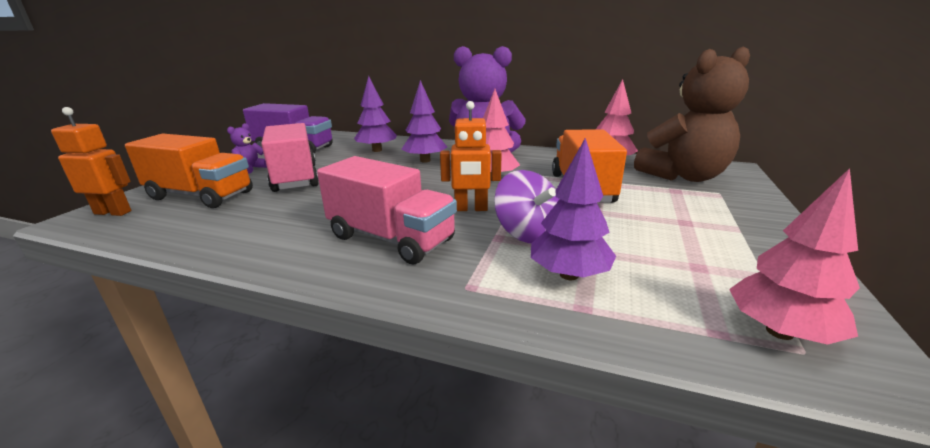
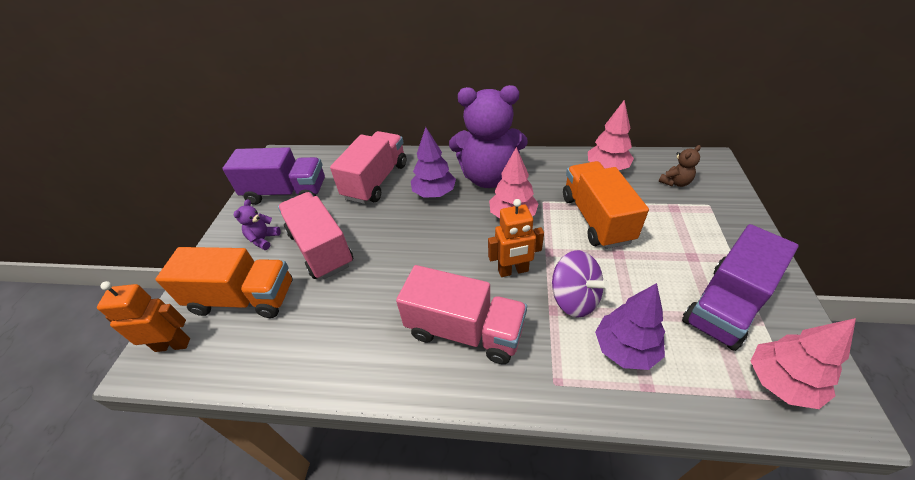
camera: 10 degrees left, 20 degrees up
purple tree [354,76,397,152] -> pink truck [330,131,406,204]
brown teddy bear [634,47,750,182] -> brown teddy bear [658,145,701,187], size x0.40
none -> purple truck [682,224,799,351]

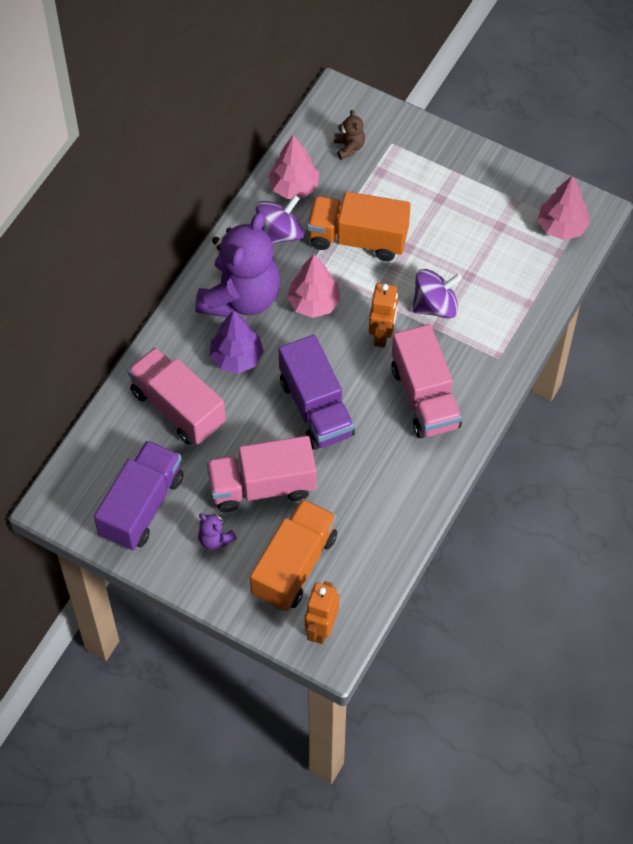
camera: 70 degrees left, 15 degrees up
pink truck [396,265,527,364] -> pink truck turned 120 degrees clockwise [391,324,462,438]
purple tree [595,283,665,370] -> none
purple truck [682,224,799,351] -> purple truck moved to [278,335,355,450]
none -> purple spinning top [256,195,304,244]

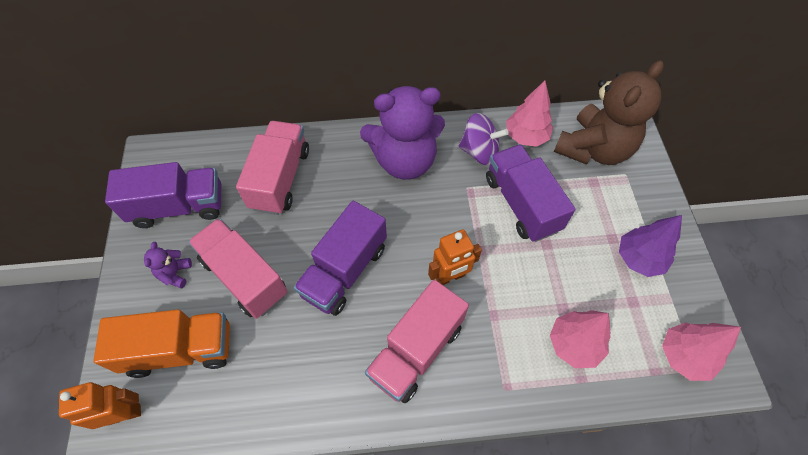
camera: 55 degrees right, 0 degrees up
purple tree [210,310,264,374] -> purple tree moved to [619,215,682,277]
pink tree [287,254,341,318] -> pink tree moved to [550,310,611,368]
orange truck [307,192,411,261] -> purple truck [486,144,575,242]
brown teddy bear [334,110,365,160] -> brown teddy bear [554,60,664,165], size x2.49
purple spinning top [412,269,462,319] -> none

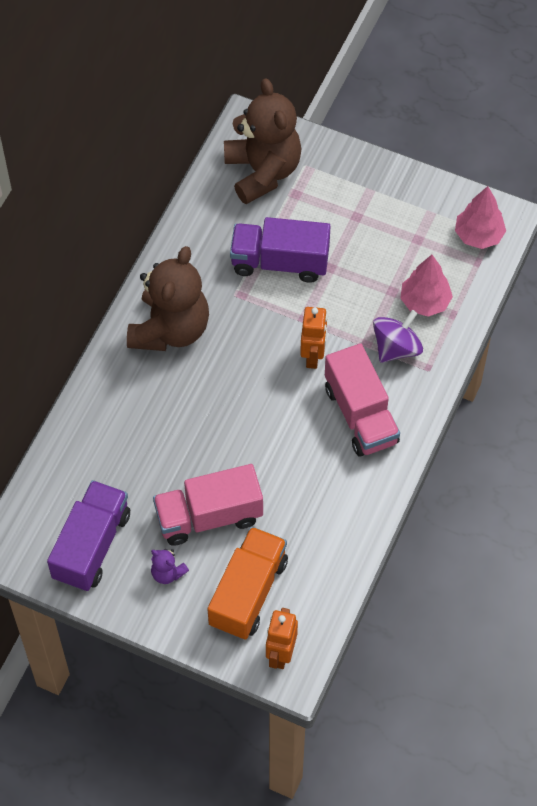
camera: 60 degrees left, 0 degrees up
pink truck [236,121,309,215] -> none
purple truck [294,201,387,316] -> none
purple teddy bear [360,86,445,180] -> brown teddy bear [127,246,209,351]
purple spinning top [459,113,509,165] -> purple spinning top moved to [373,310,423,363]
pink tree [506,81,553,147] -> none
purple tree [619,215,682,277] -> none

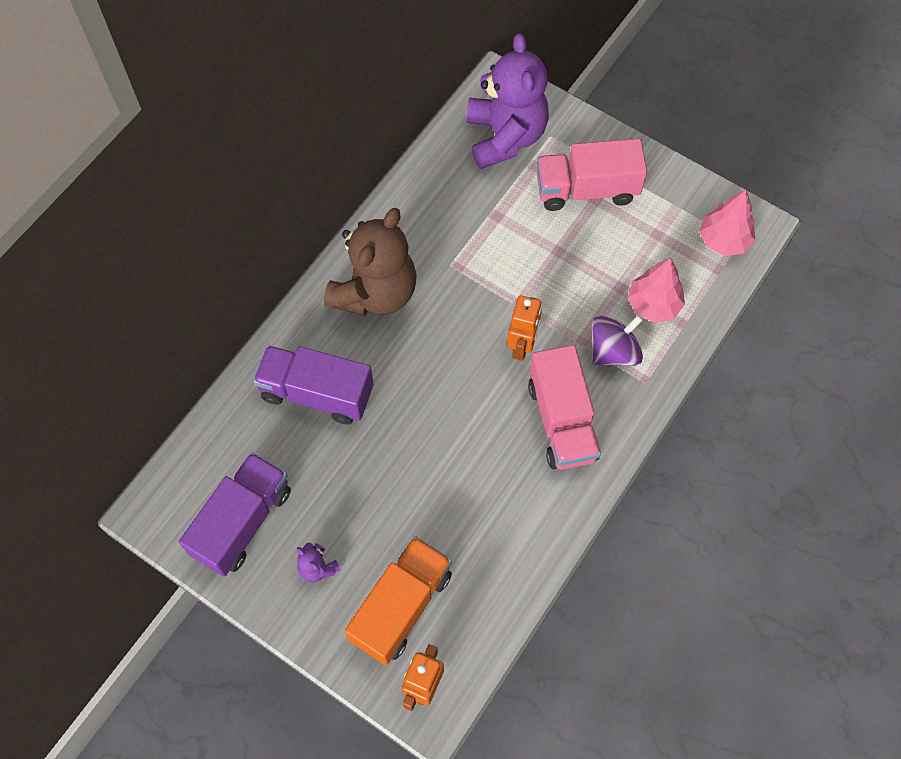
camera: 10 degrees right, 5 degrees up
pink truck [153,464,263,546] -> pink truck moved to [537,139,647,211]
brown teddy bear [224,78,301,204] -> purple teddy bear [466,33,549,169]
purple truck [230,217,331,283] -> purple truck moved to [253,345,374,425]

